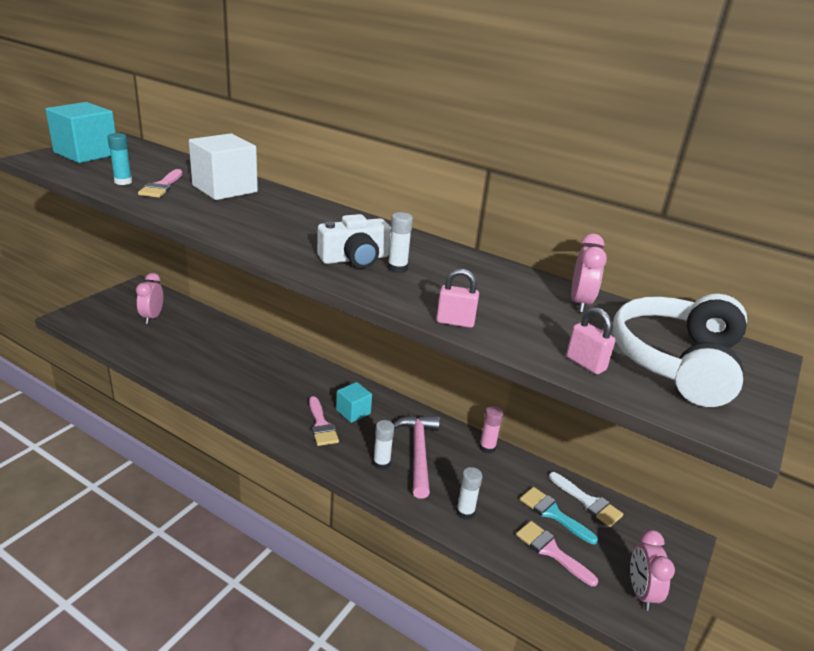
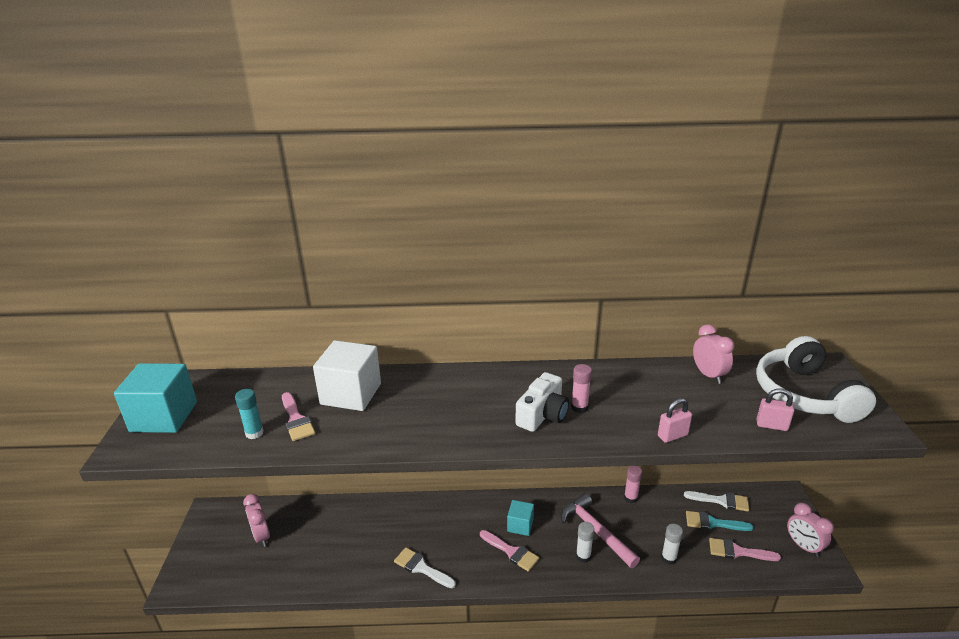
camera: 30 degrees left, 0 degrees up
white glue stick [388,212,413,273] -> pink glue stick [571,364,592,413]
none -> white brush [394,547,456,588]

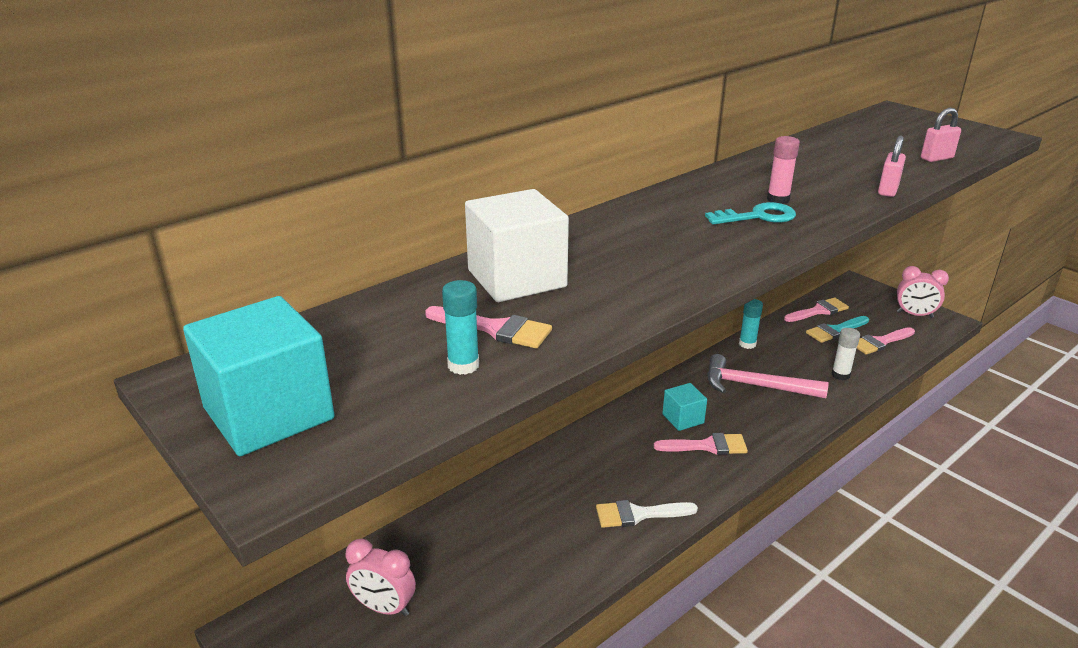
camera: 40 degrees left, 0 degrees up
white camera [515,372,569,432] -> turquoise key [705,202,796,224]
white glue stick [576,522,594,563] -> none
pink glue stick [624,466,642,503] -> turquoise glue stick [739,299,763,349]
white brush [684,491,749,512] -> pink brush [784,298,849,322]
pink clock [693,324,734,384] -> none
white headphones [756,336,876,423] -> none

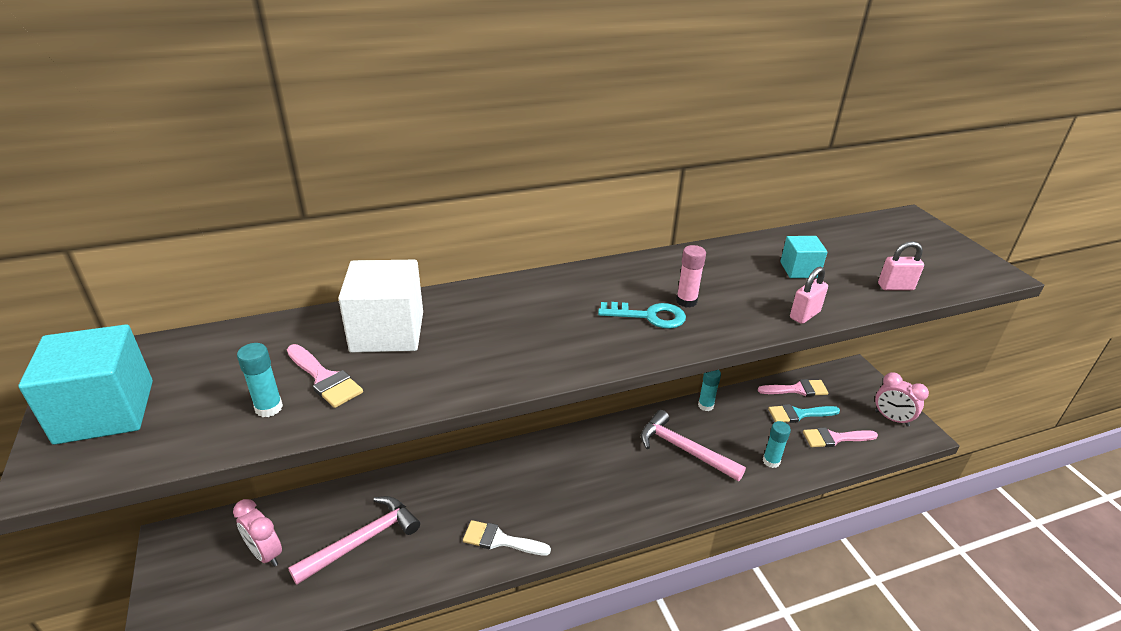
camera: 20 degrees right, 5 degrees up
pink brush [654,433,748,455] -> none
turquoise cube [662,383,707,431] -> turquoise cube moved to [780,236,827,278]
white glue stick [832,328,860,380] -> turquoise glue stick [763,421,791,468]
none -> pink hammer [288,496,420,585]

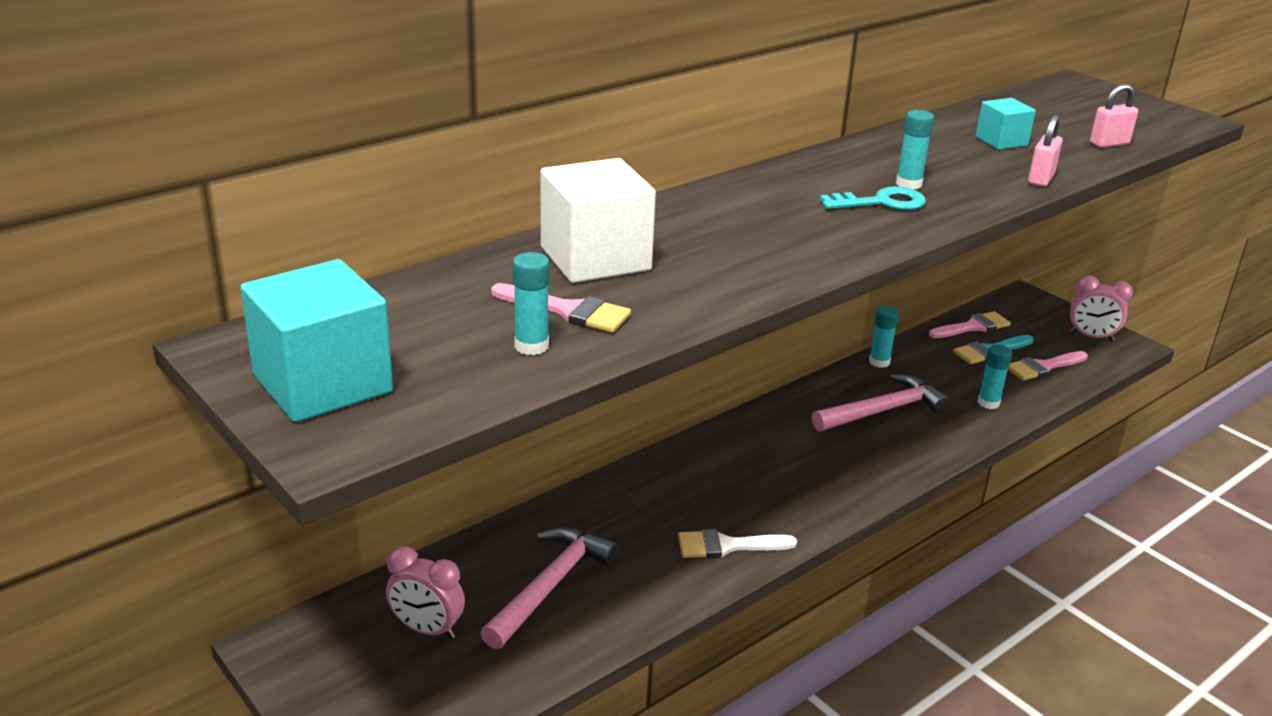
camera: 20 degrees left, 5 degrees down
pink hammer [641,410,746,481] -> pink hammer turned 135 degrees clockwise [812,374,950,431]
pink glue stick [676,245,706,308] -> turquoise glue stick [896,110,934,190]

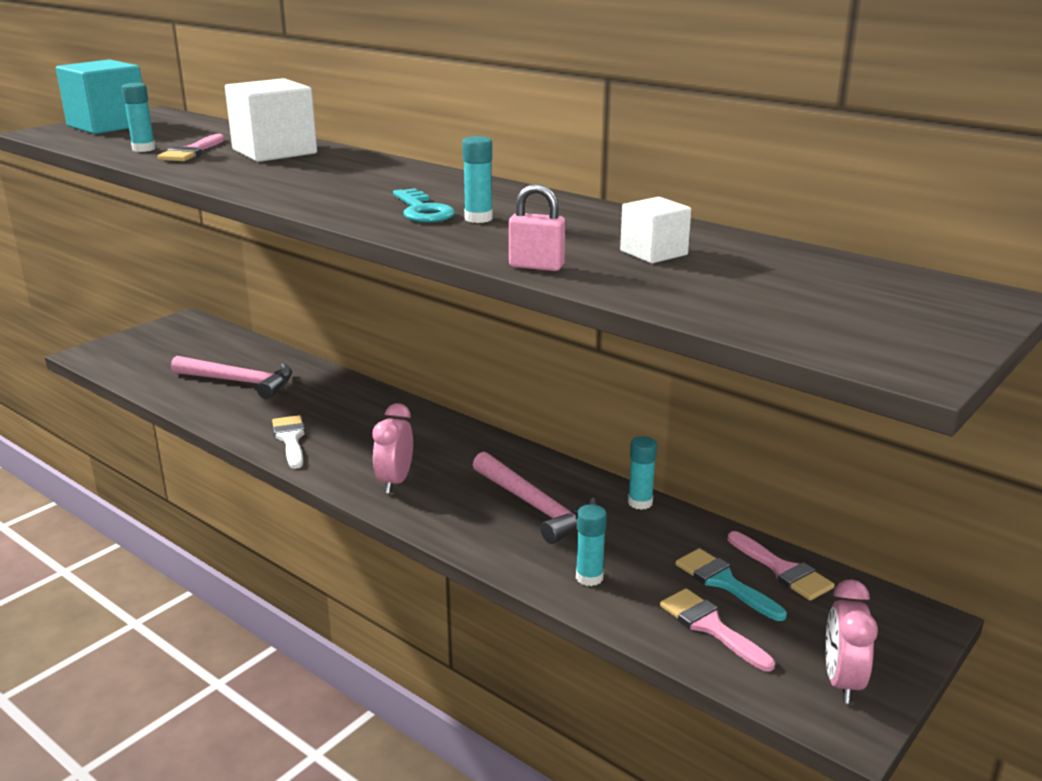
camera: 80 degrees right, 5 degrees down
pink clock [386,546,465,639] -> pink clock moved to [373,403,413,493]
turquoise cube [976,98,1036,150] -> white cube [620,197,691,263]
pink padlock [1090,84,1138,148] -> none

